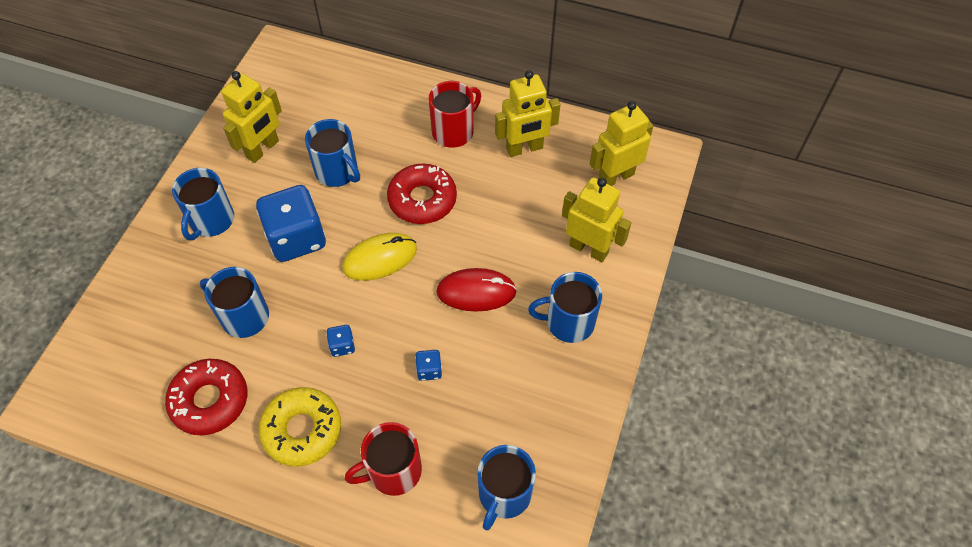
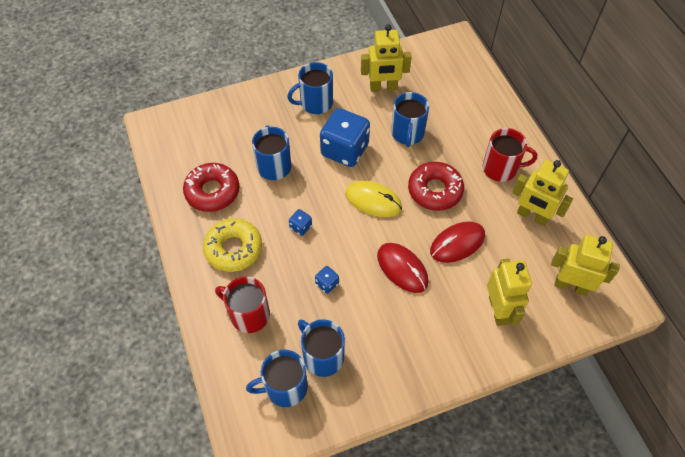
camera: 50 degrees right, 0 degrees up
blue mug [528,272,602,343] -> blue mug moved to [298,319,345,377]
none -> red mouse [430,221,485,263]

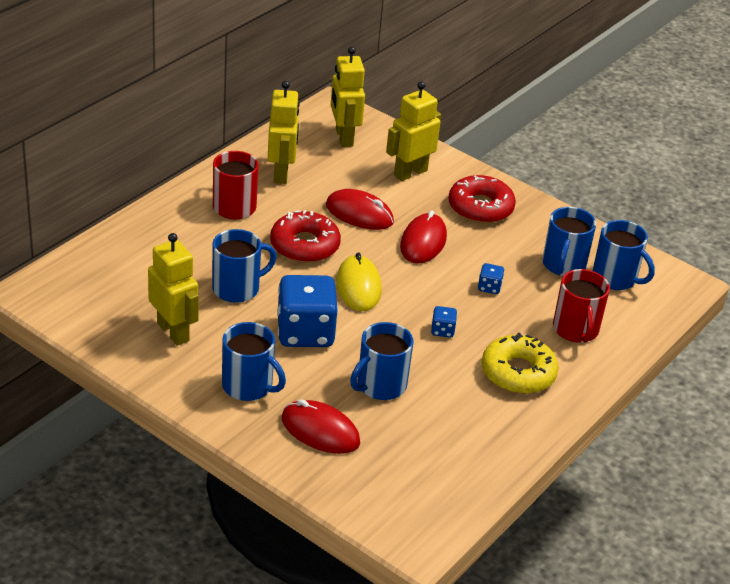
camera: 125 degrees left, 20 degrees down
red donut [183,163,239,212] -> red donut moved to [448,175,516,223]
none -> red mouse [282,399,360,454]

